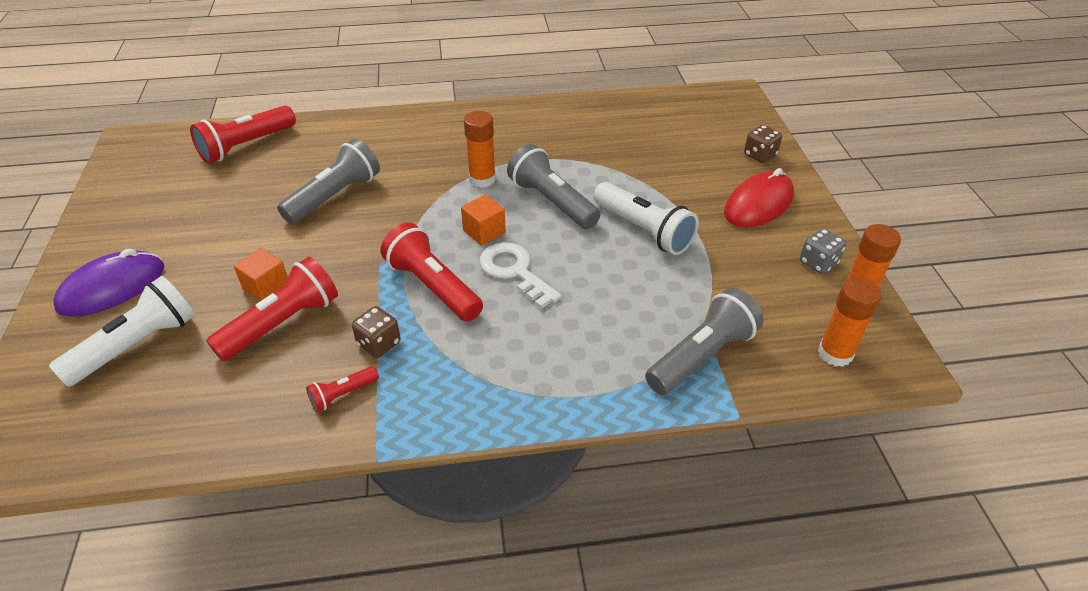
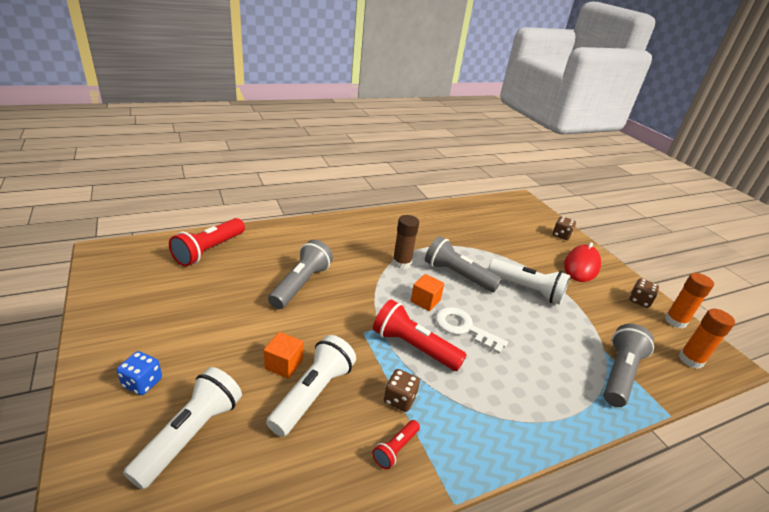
camera: 20 degrees left, 10 degrees down
purple mouse [53,249,164,317] -> blue dice [117,351,162,395]
red flashlight [206,257,338,361] -> white flashlight [266,335,356,437]
orange glue stick [464,111,496,188] -> brown glue stick [392,215,419,269]
grey dice [800,228,846,274] -> brown dice [629,278,659,308]

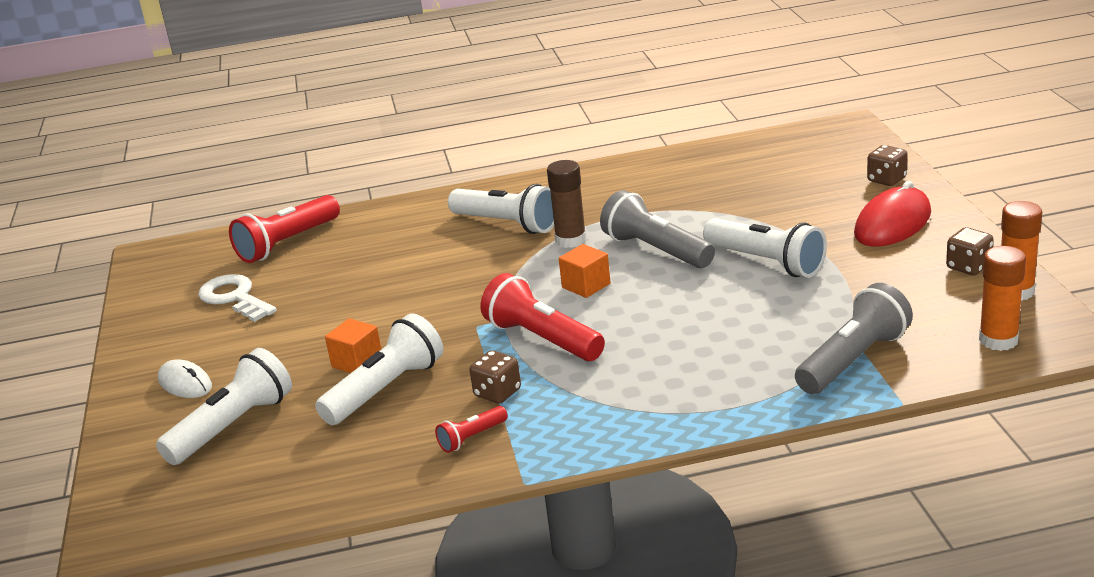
camera: 20 degrees right, 5 degrees down
blue dice [117,351,162,395] -> white mouse [158,359,212,398]
grey flashlight [268,240,333,309] -> none
white key [435,307,508,354] -> white key moved to [198,274,277,322]
none -> white flashlight [448,184,554,234]

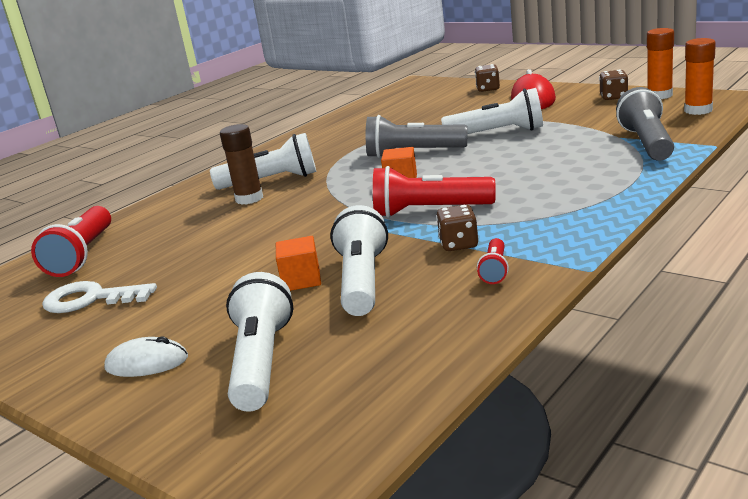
camera: 40 degrees left, 5 degrees down
brown glue stick [547,160,587,248] -> brown glue stick moved to [220,124,263,205]

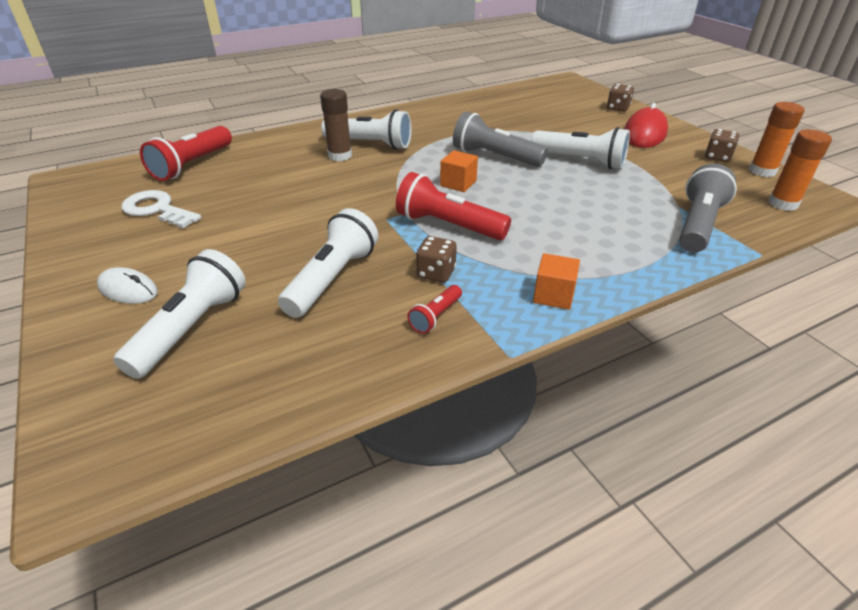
camera: 20 degrees right, 15 degrees up
orange cube [276,236,321,291] -> orange cube moved to [533,253,580,310]

